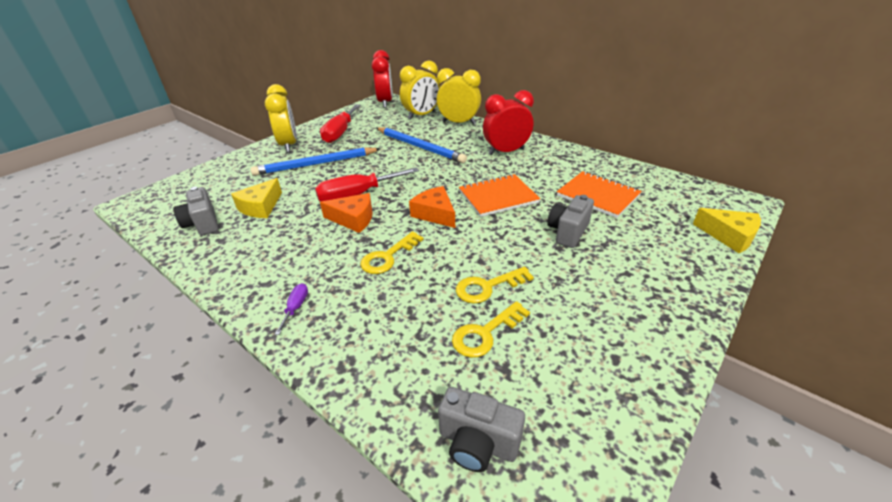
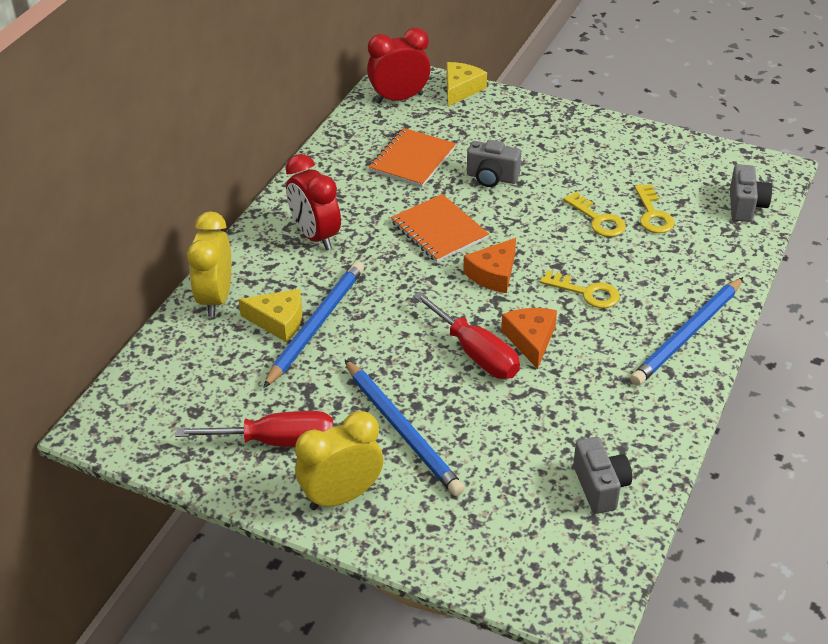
camera: 105 degrees left, 5 degrees up
grey camera [173,187,219,235] -> grey camera turned 60 degrees counterclockwise [573,437,632,514]
yellow cheese [231,178,282,218] -> yellow cheese moved to [238,289,302,342]
purple screwdriver [274,283,308,335] -> blue pencil [630,277,743,386]
red clock [372,50,393,108] -> red clock moved to [367,28,431,104]
yellow clock [400,61,440,120] -> none
yellow key [452,301,530,358] -> yellow key turned 45 degrees clockwise [635,184,675,233]

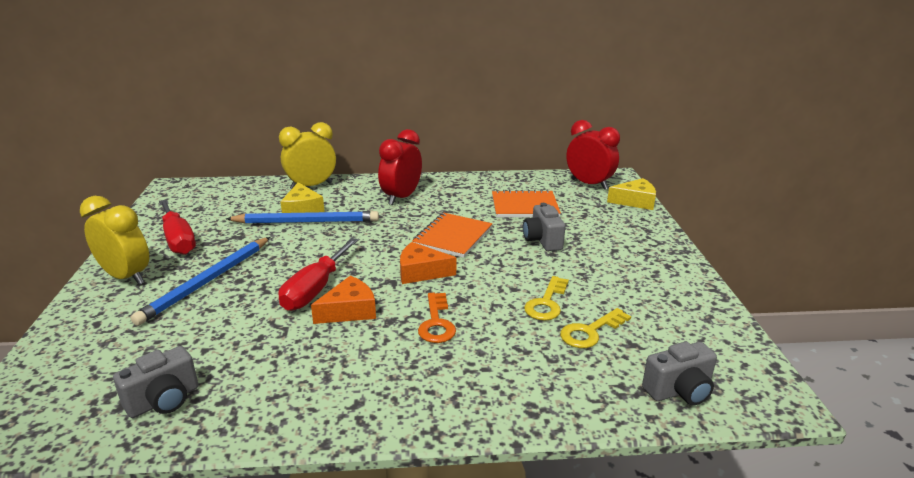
camera: 60 degrees right, 15 degrees down
yellow key [540,270,620,308] -> orange key [418,293,456,343]
blue pencil [630,277,743,386] -> none

